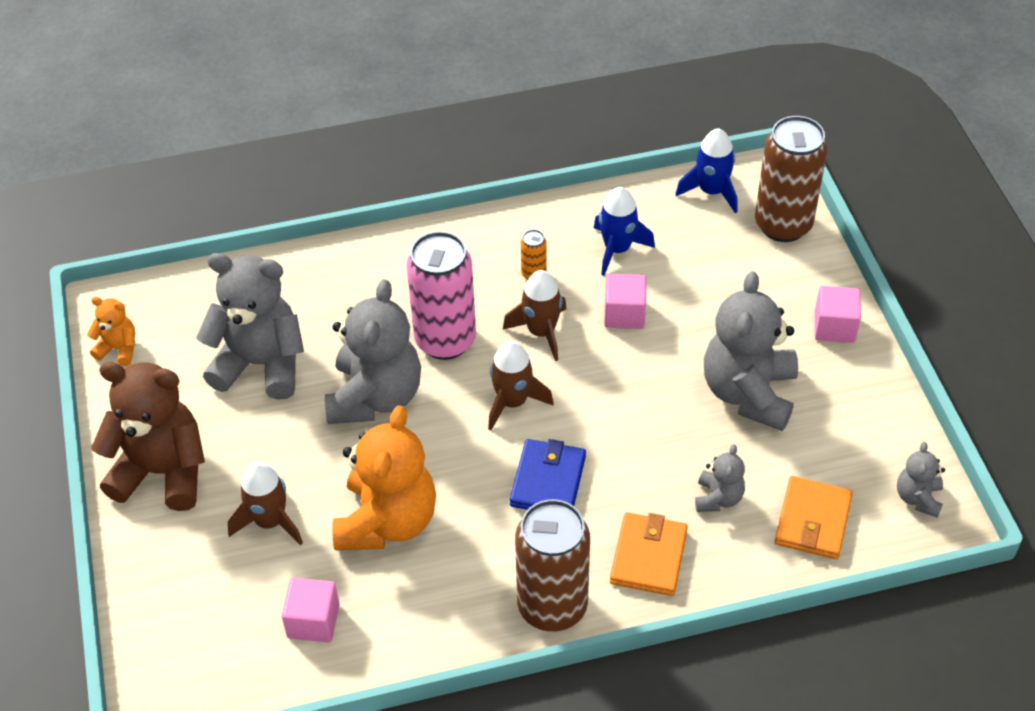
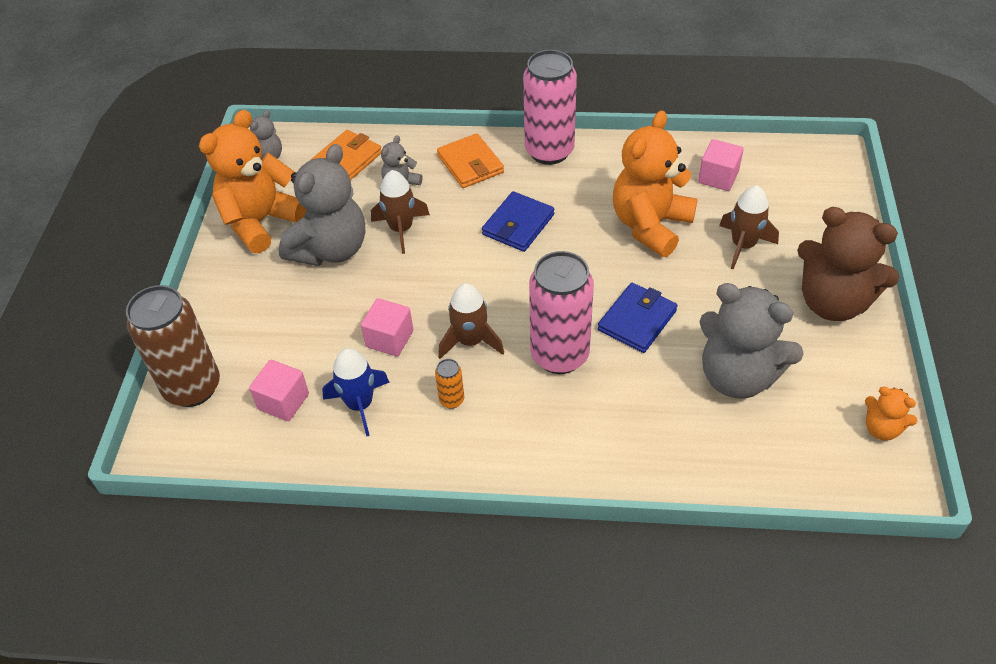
camera: 160 degrees left, 0 degrees up
grey teddy bear [325,279,421,424] -> blue wallet [598,283,678,353]
brown rocket [488,341,554,430] -> brown rocket moved to [371,170,430,254]
brown can [515,499,590,632] -> pink can [523,50,577,165]
orange wallet [610,512,688,596] -> orange wallet turned 60 degrees counterclockwise [437,133,504,188]
blue rocket [675,128,737,213] -> none
pink cube [815,286,861,343] -> pink cube moved to [249,360,309,421]
none -> orange teddy bear [199,110,306,253]

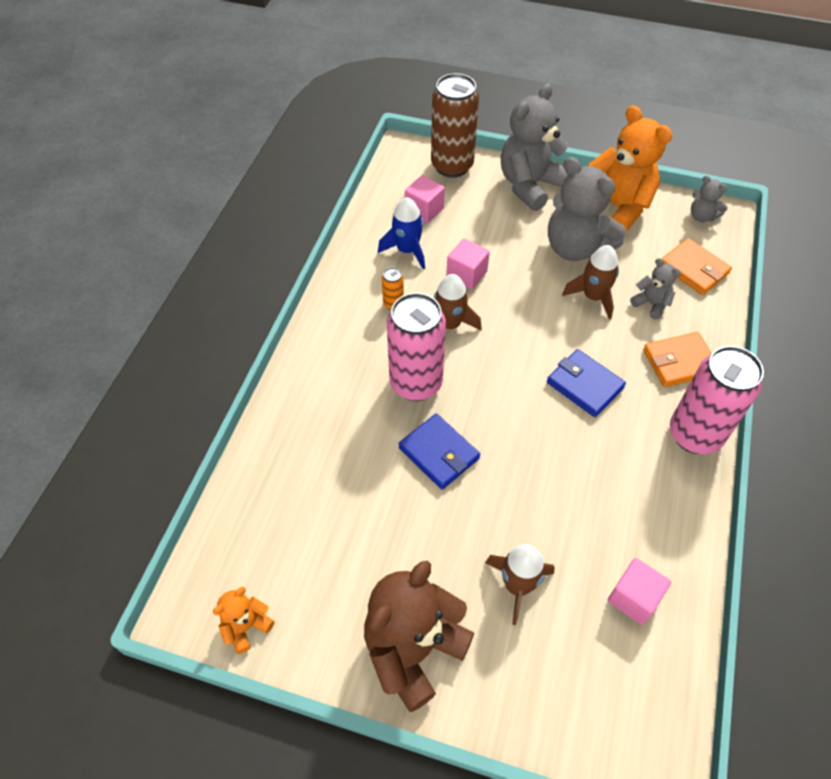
camera: 100 degrees right, 5 degrees up
orange teddy bear [613,111,697,257] -> none
grey teddy bear [699,283,804,399] -> grey teddy bear moved to [501,83,569,211]

